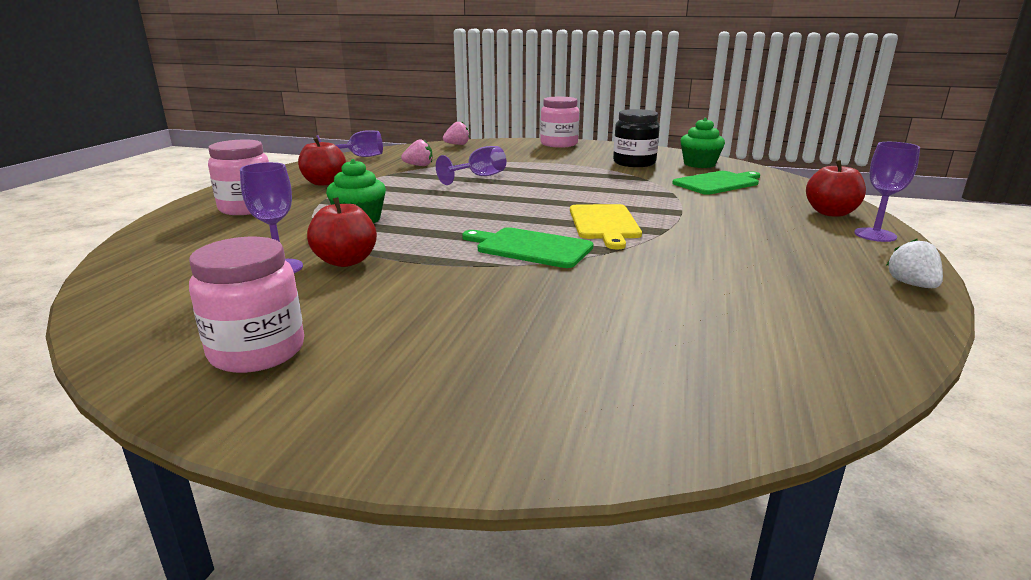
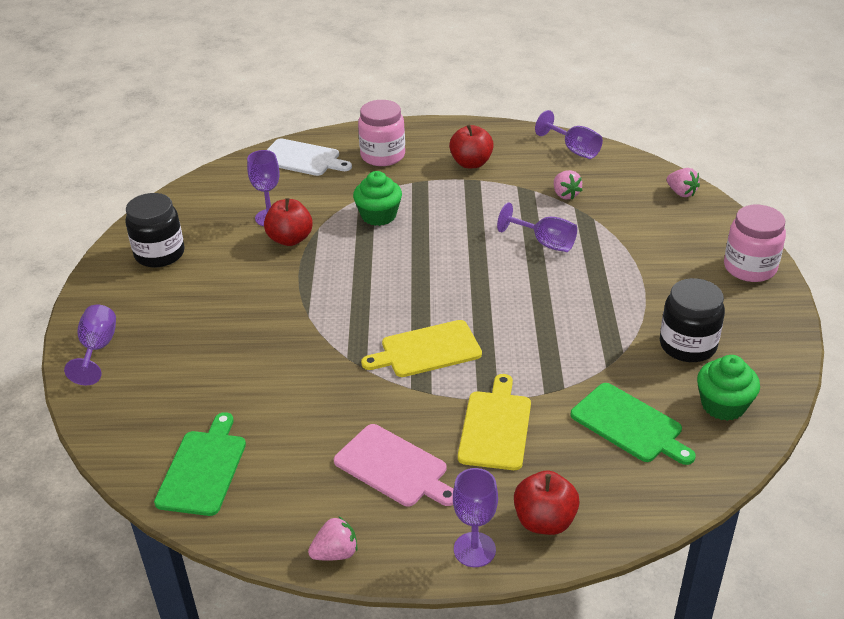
camera: 75 degrees right, 15 degrees up
pink jar [189,237,304,373] -> black jar [125,193,185,268]
green cutting board [462,227,594,268] -> green cutting board moved to [154,412,246,516]
white strawberry [887,239,943,288] -> pink strawberry [308,516,358,560]
none -> purple goblet [64,305,116,385]
none -> white cutting board [267,138,352,176]
none -> pink cutting board [334,424,453,507]
none -> yellow cutting board [458,374,531,470]

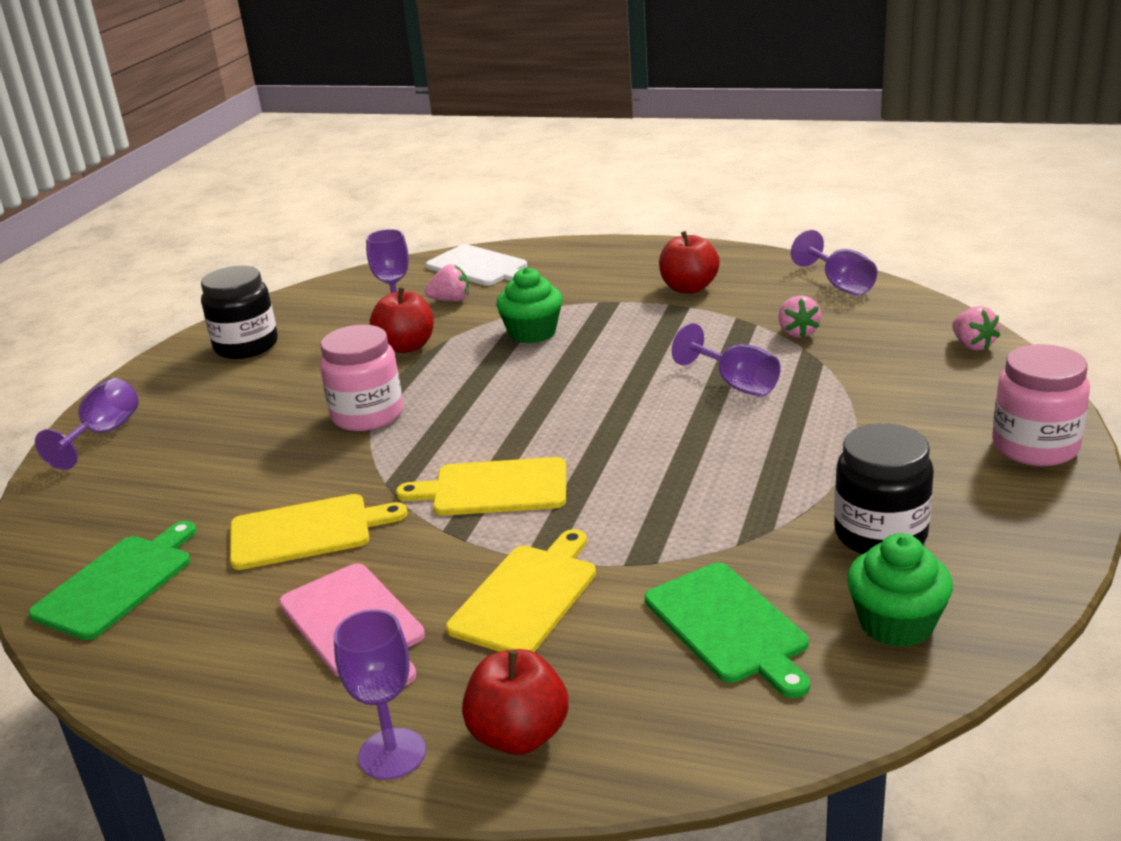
camera: 20 degrees right, 10 degrees down
pink strawberry [308,516,358,560] -> pink strawberry moved to [425,264,469,302]
pink jar [358,100,405,166] -> pink jar moved to [320,325,403,431]
none -> yellow cutting board [230,494,408,570]

